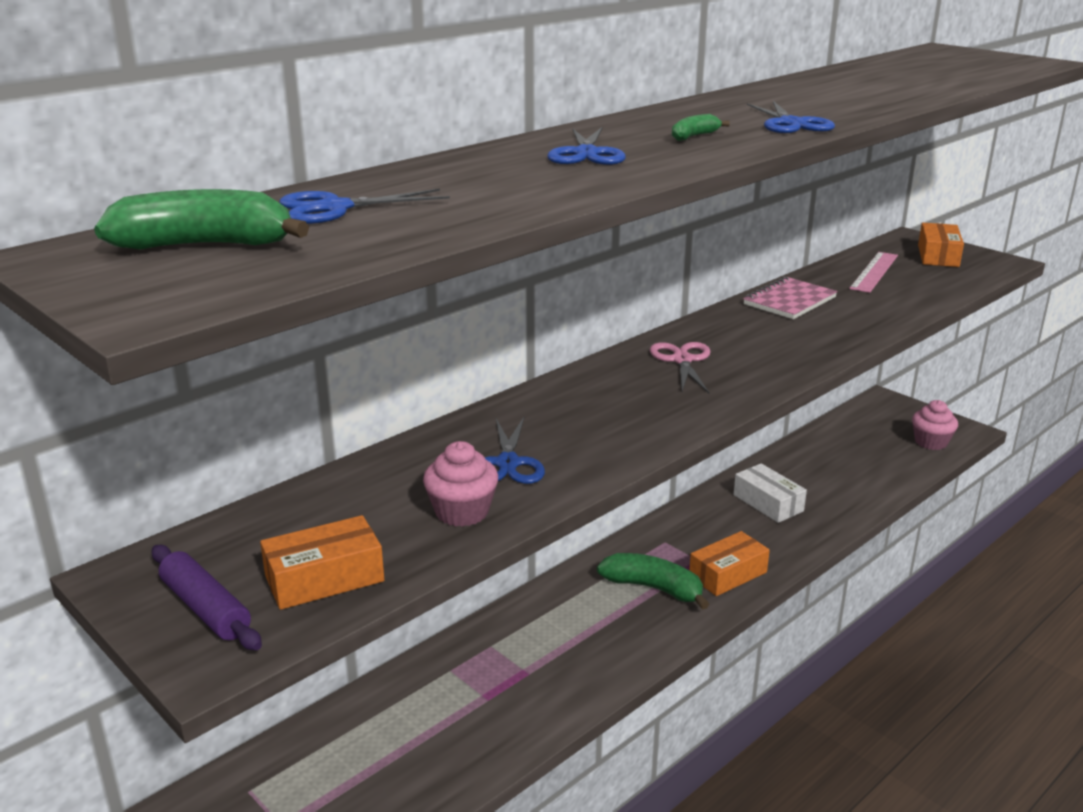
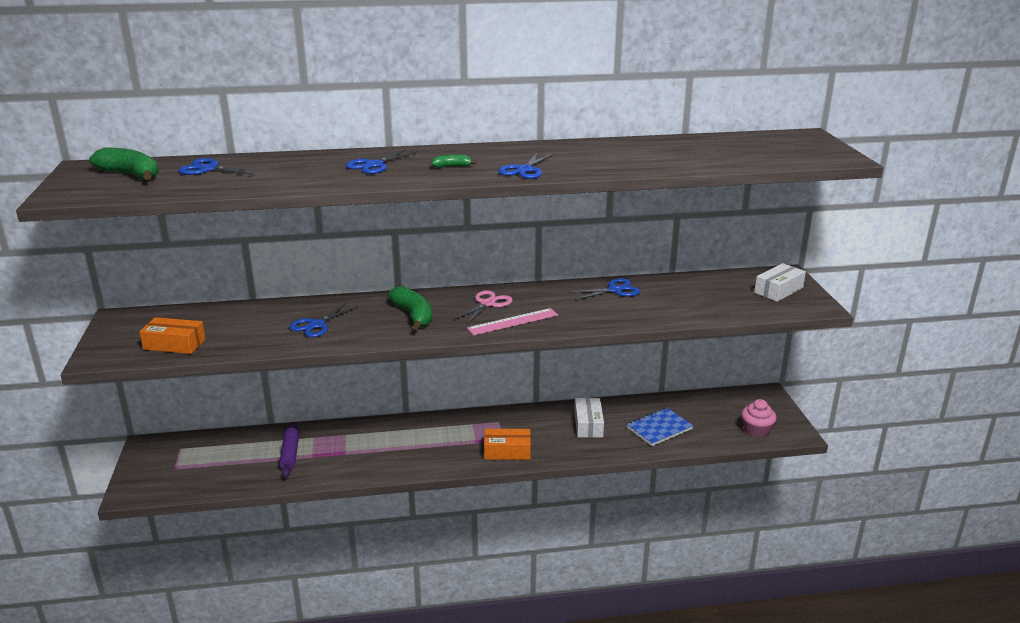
camera: 35 degrees right, 0 degrees up
purple rolling pin [152,545,262,650] -> purple rolling pin moved to [279,422,299,478]
pink cupcake [423,441,498,527] -> none
green banana [597,553,709,610] -> green banana moved to [388,286,432,330]
pink notebook [743,277,837,319] -> blue scissors [568,278,640,300]
pink ruler [849,252,898,293] -> pink ruler moved to [467,308,558,335]
orange box [918,223,964,267] -> white box [754,263,806,302]
none -> blue notebook [627,408,693,446]

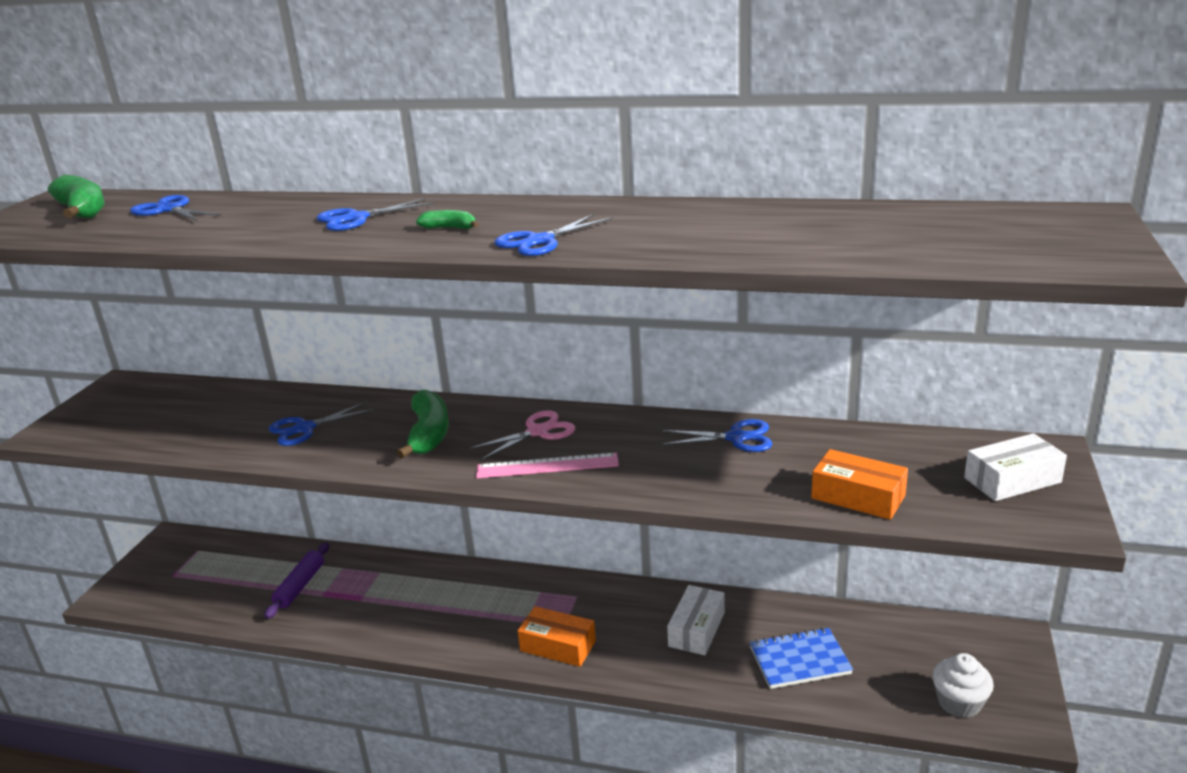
camera: 25 degrees right, 0 degrees up
orange box [139,317,205,354] -> orange box moved to [811,449,908,520]
pink cupcake [741,399,777,438] -> white cupcake [932,653,994,718]

